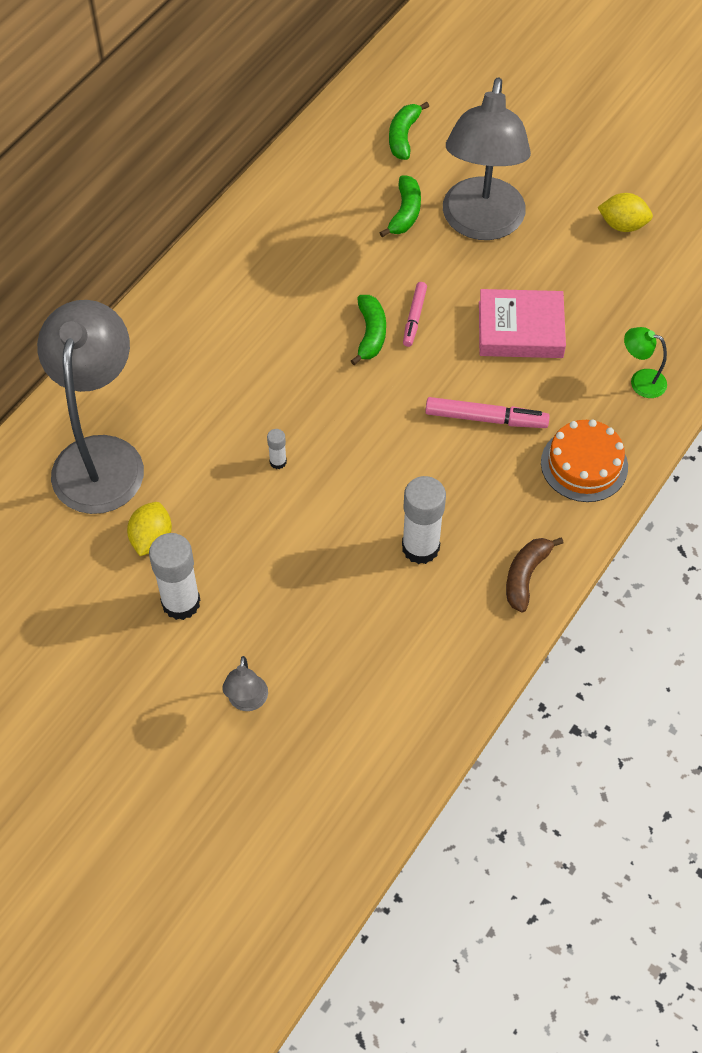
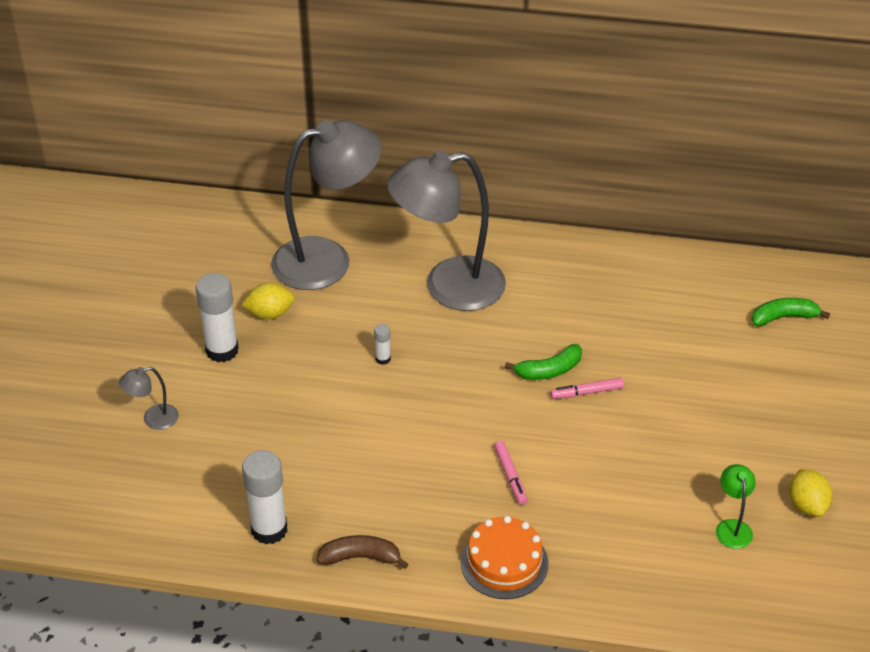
camera: 65 degrees right, 15 degrees down
green banana [380,175,421,237] -> none
white glue stick [402,476,446,564] -> white glue stick moved to [242,450,287,544]
pink marker [425,397,550,428] -> pink marker [494,441,527,505], size x0.65
grey lamp [443,77,531,240] -> grey lamp moved to [387,151,506,311]
pink book [479,289,566,358] -> none
green lamp [624,327,667,398] -> green lamp moved to [716,464,756,549]

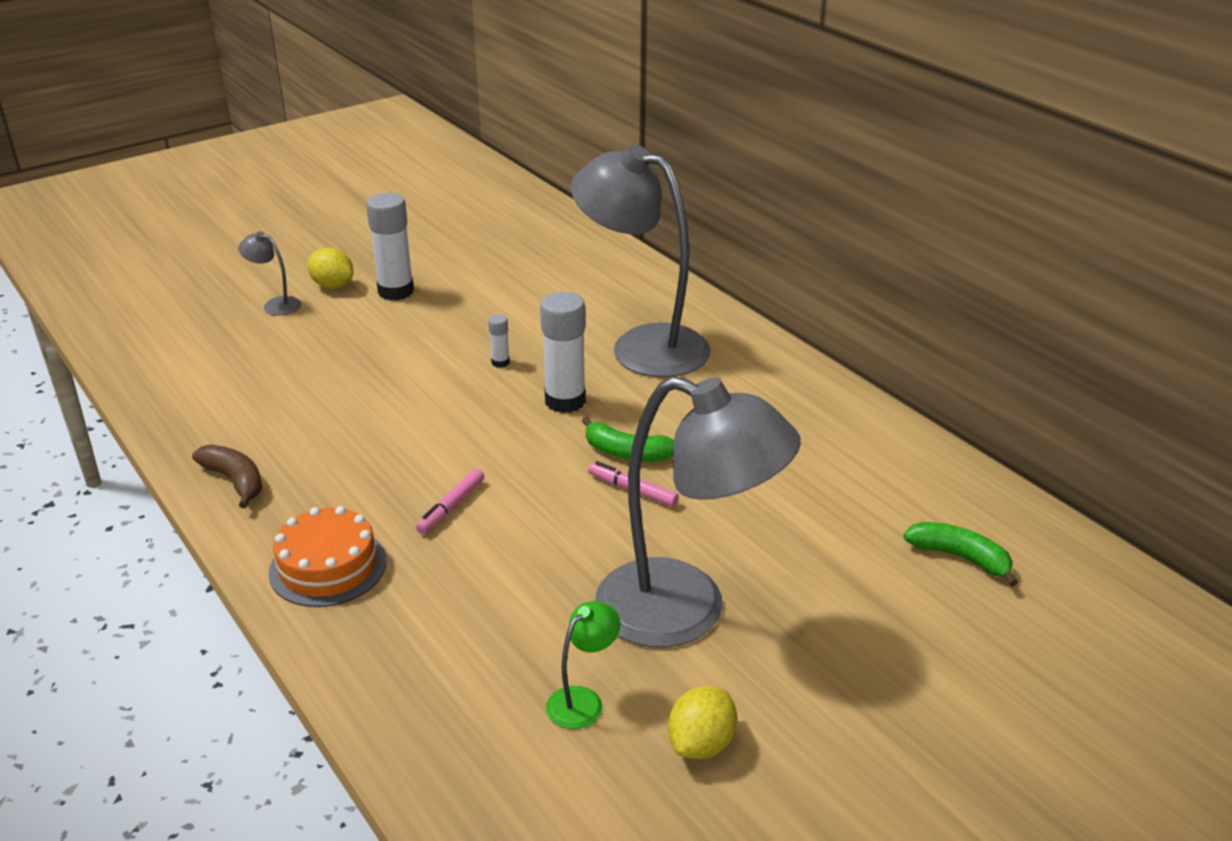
camera: 45 degrees right, 10 degrees down
yellow lemon [242,283,294,319] -> yellow lemon moved to [307,248,353,289]
white glue stick [242,450,287,544] -> white glue stick moved to [540,292,586,413]
grey lamp [271,120,382,290] -> grey lamp moved to [595,376,801,648]

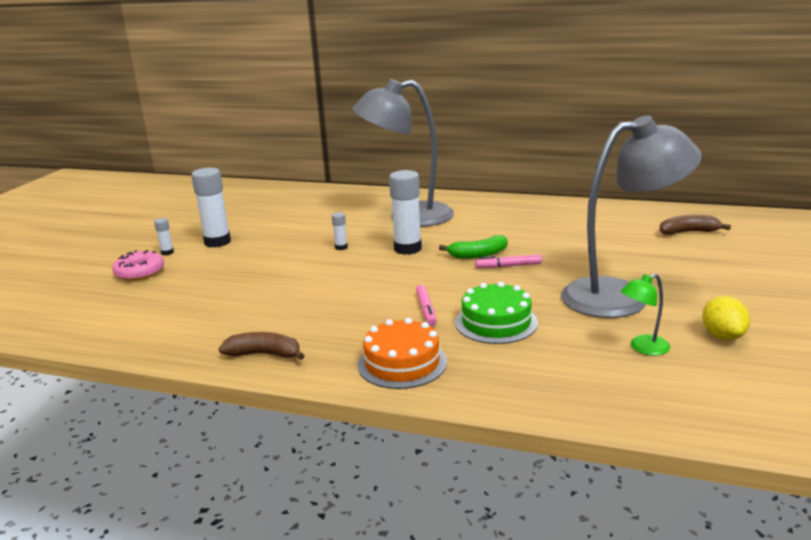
camera: 35 degrees left, 10 degrees down
grey lamp [238,231,301,315] -> pink donut [112,250,164,281]
yellow lemon [307,248,353,289] -> white glue stick [154,218,174,255]
green lamp [546,601,620,729] -> green lamp turned 120 degrees counterclockwise [621,273,670,356]
green banana [903,522,1018,587] -> brown banana [659,215,731,235]
none -> green cake [455,282,538,344]

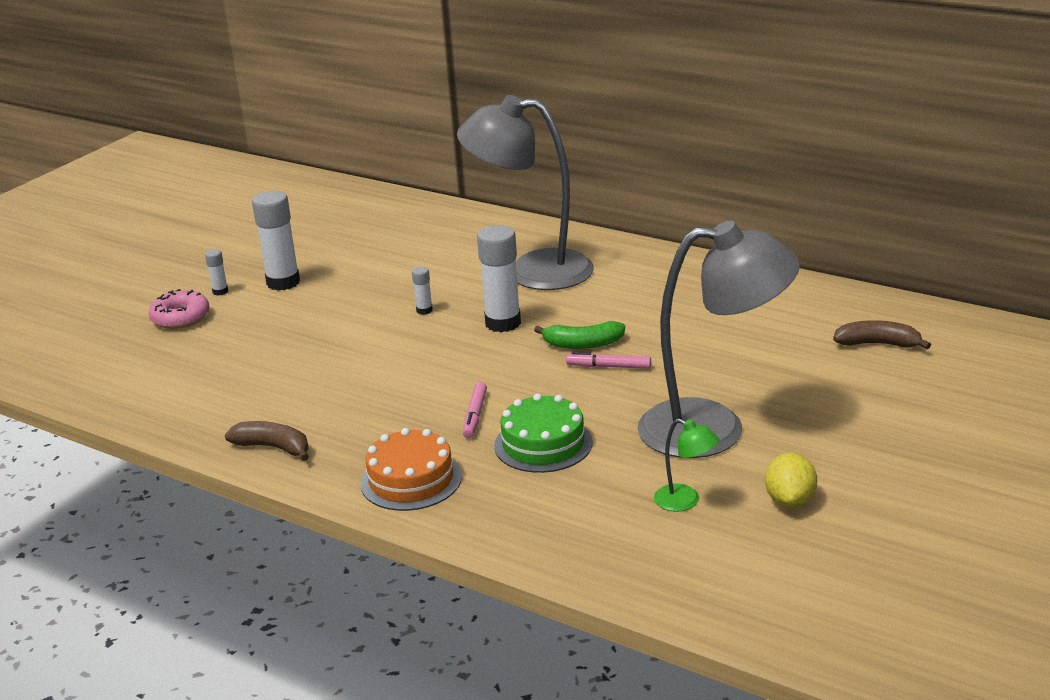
camera: 15 degrees right, 5 degrees up
green lamp [621,273,670,356] -> green lamp turned 135 degrees counterclockwise [654,419,719,512]

